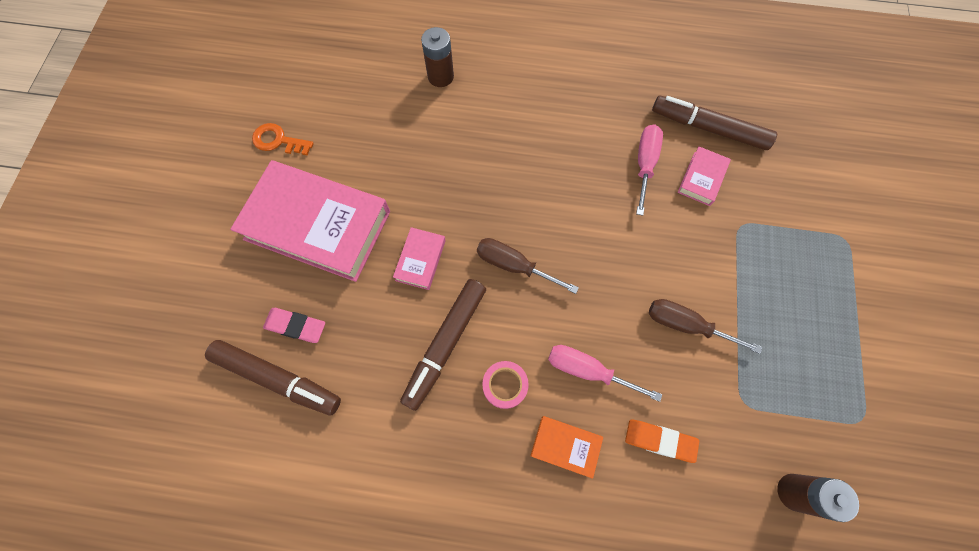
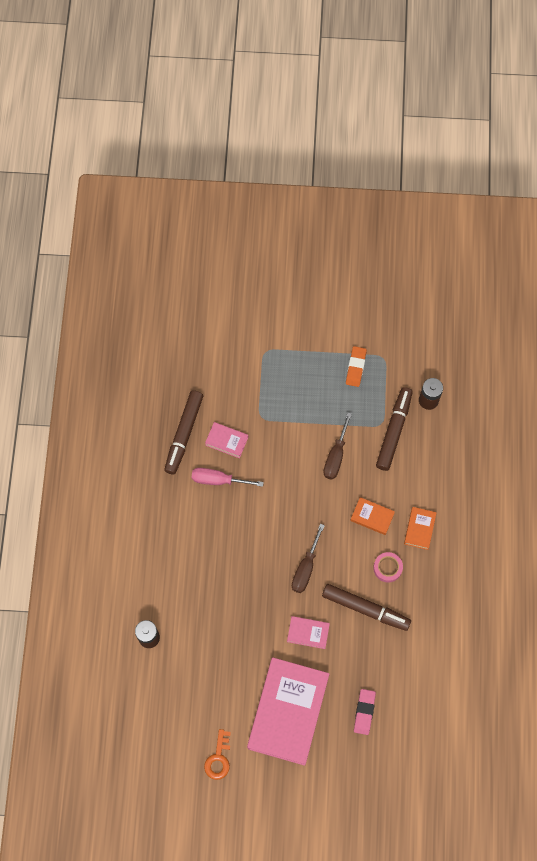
camera: 95 degrees left, 0 degrees up
brown marker [205,340,341,416] -> brown marker moved to [376,387,413,471]
pink screwdriver [548,345,662,402] -> orange book [350,497,395,535]
orange eraser [625,420,699,463] -> orange eraser moved to [346,346,367,387]

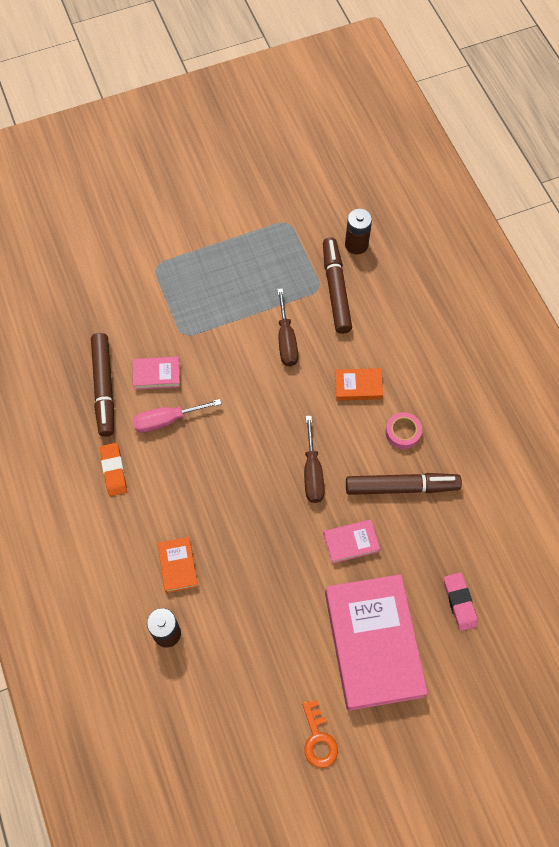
camera: 25 degrees left, 5 degrees down
orange eraser [346,346,367,387] -> orange eraser moved to [100,443,127,496]
orange book [404,507,437,550] -> orange book moved to [157,537,198,593]

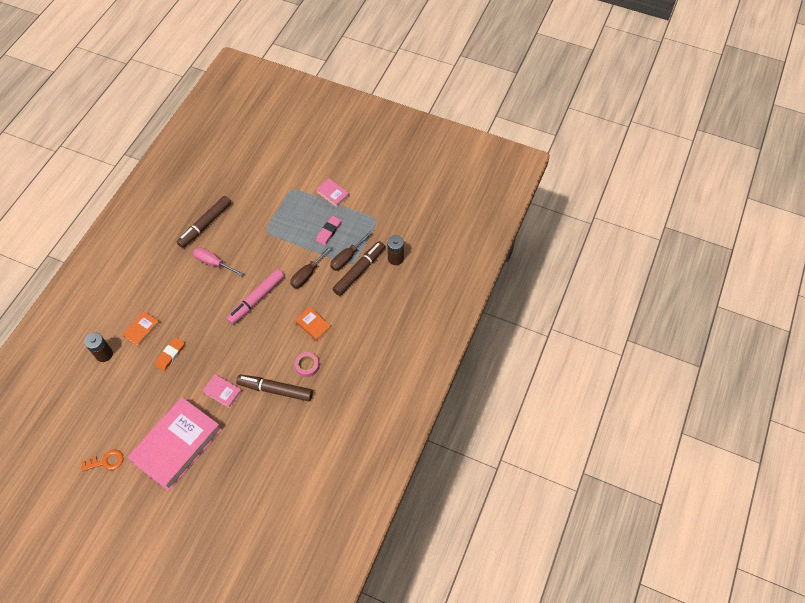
camera: 45 degrees right, 5 degrees down
orange eraser [100,443,127,496] -> orange eraser moved to [155,337,185,371]
pink book [133,356,180,390] -> pink book moved to [316,178,349,208]
orange key [302,700,338,768] -> orange key turned 135 degrees counterclockwise [81,449,124,471]
brown screwdriver [304,416,324,503] -> brown screwdriver moved to [330,231,373,271]
brown marker [346,473,462,495] -> brown marker turned 150 degrees clockwise [236,374,313,401]
pink eraser [444,572,478,631] -> pink eraser moved to [316,216,342,245]
none -> pink marker [226,269,284,325]

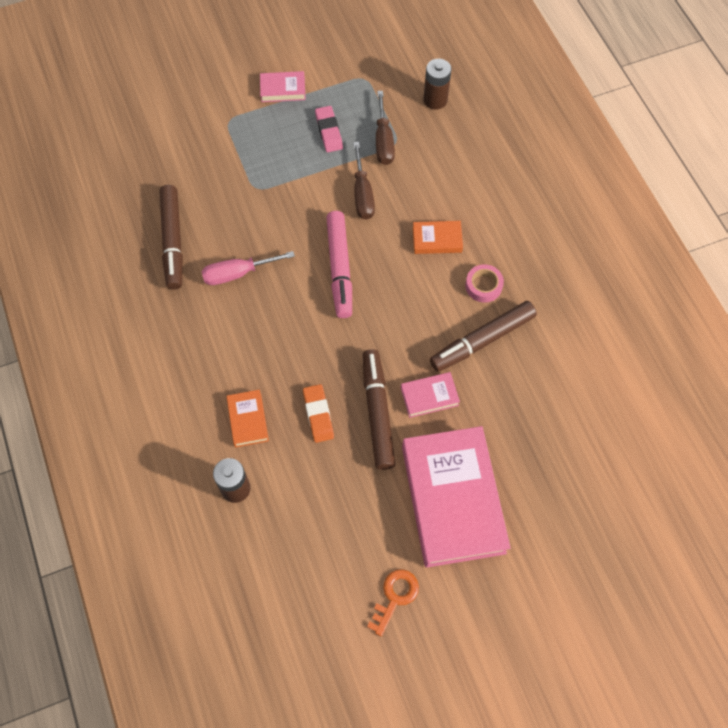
camera: 45 degrees left, 5 degrees up
brown marker [333,241,385,296] -> brown marker moved to [363,349,396,470]

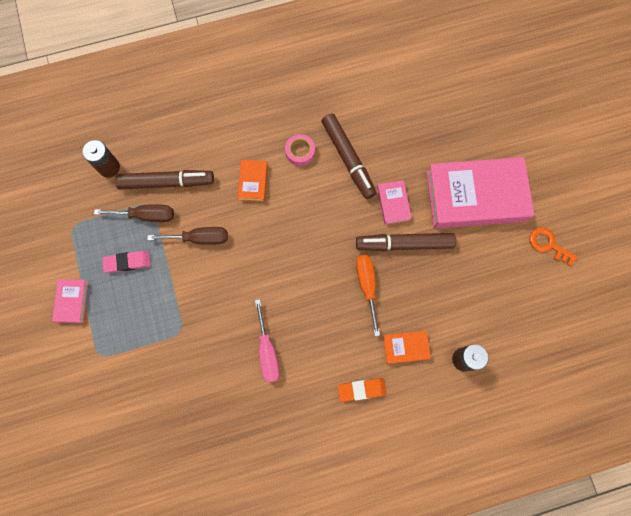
camera: 85 degrees left, 10 degrees up
brown marker [159,185,183,290] -> brown marker moved to [115,170,214,189]
orange eraser [303,384,334,443] -> orange eraser moved to [338,378,386,402]
pink marker [326,211,352,318] -> none
none -> orange screwdriver [356,255,380,336]

